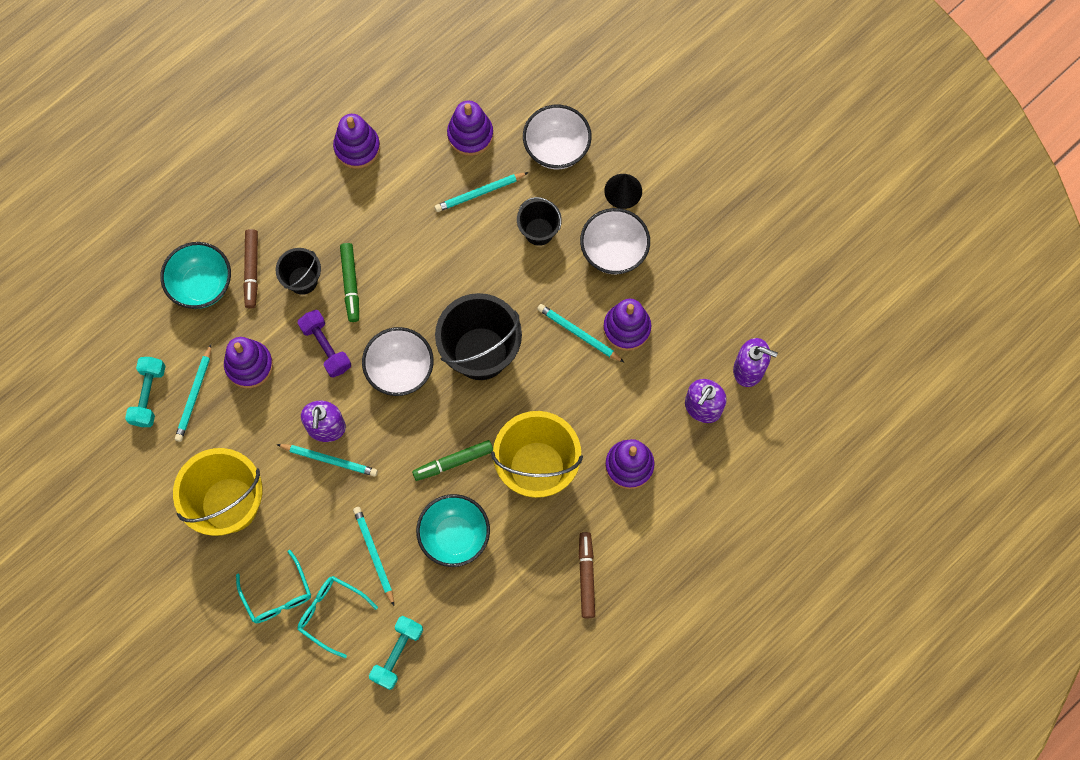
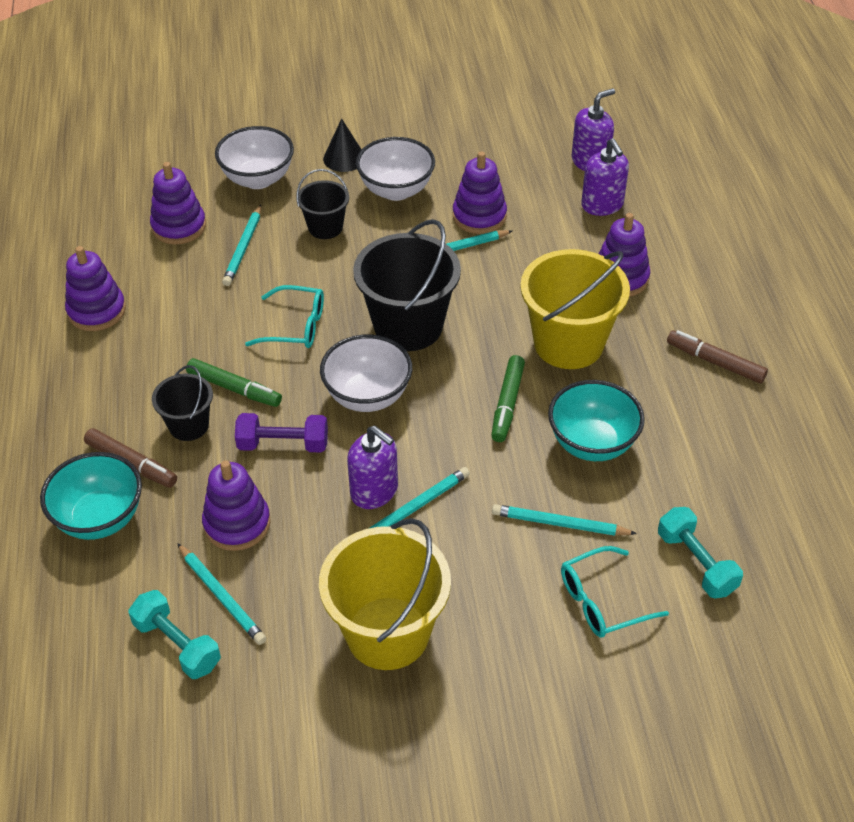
camera: 55 degrees left, 25 degrees down
turquoise glasses [236,550,311,623] -> turquoise glasses moved to [245,285,324,348]

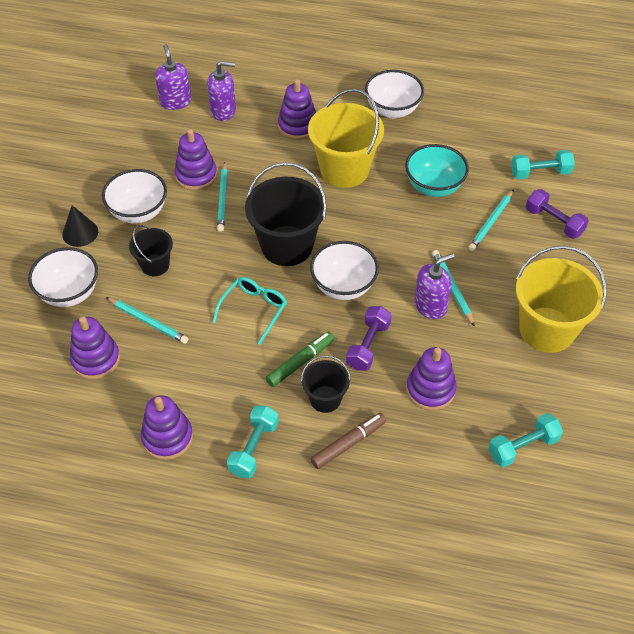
camera: 70 degrees left, 5 degrees up
turquoise bowl [40,452,142,540] -> none
turquoise pencil [177,543,266,645] -> none
green marker [491,355,525,442] -> none
turquoise glasses [561,546,669,638] -> purple dumbbell [526,189,589,239]
brown marker [667,330,768,383] -> white bowl [365,70,424,118]
none -> turquoise dumbbell [227,406,279,478]

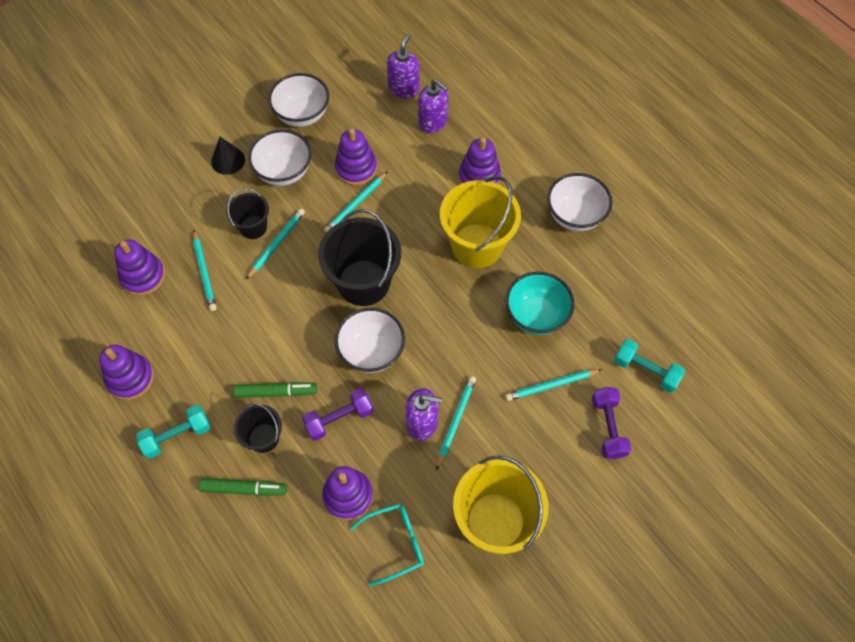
camera: 40 degrees right, 10 degrees up
white bowl [28,247,98,307] -> white bowl moved to [268,73,329,127]
turquoise glasses [213,277,287,345] -> turquoise glasses moved to [350,504,424,586]
brown marker [310,413,386,469] -> green marker [199,478,287,496]
turquoise dumbbell [488,413,563,467] -> none
none -> turquoise pencil [246,208,305,280]

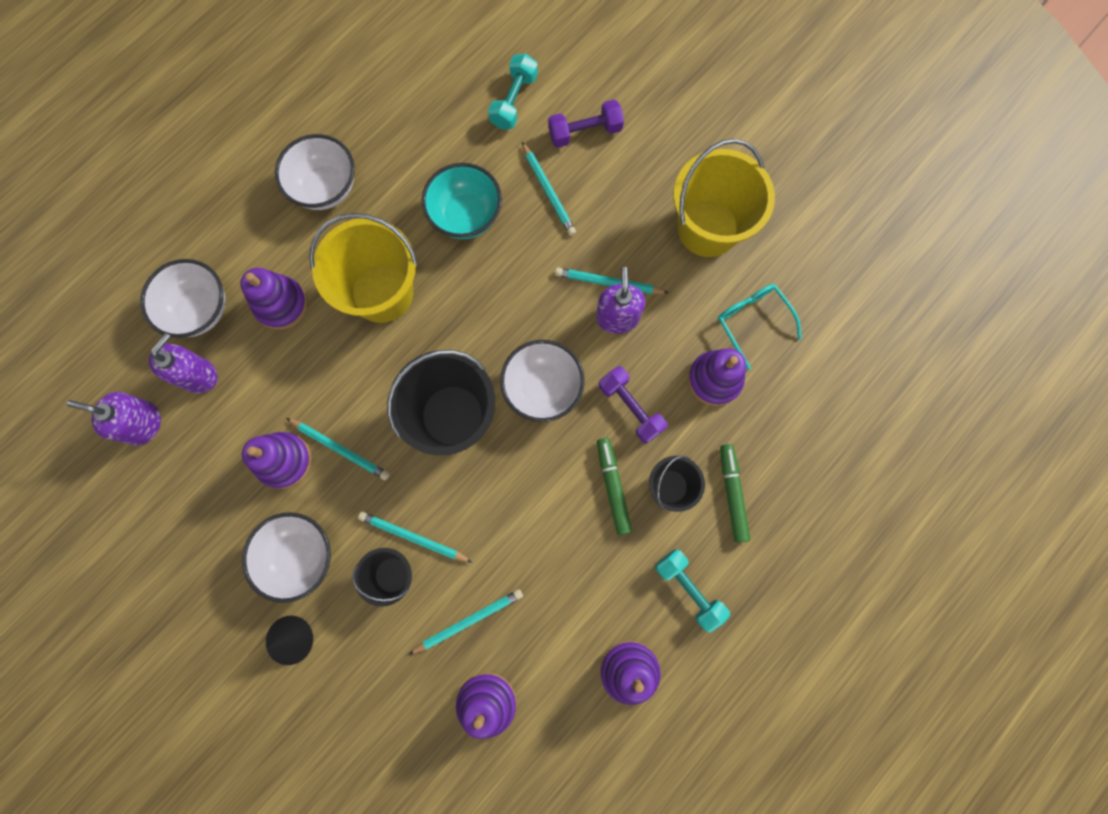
camera: 100 degrees left, 15 degrees up
white bowl [268,73,329,127] -> white bowl moved to [140,259,225,338]

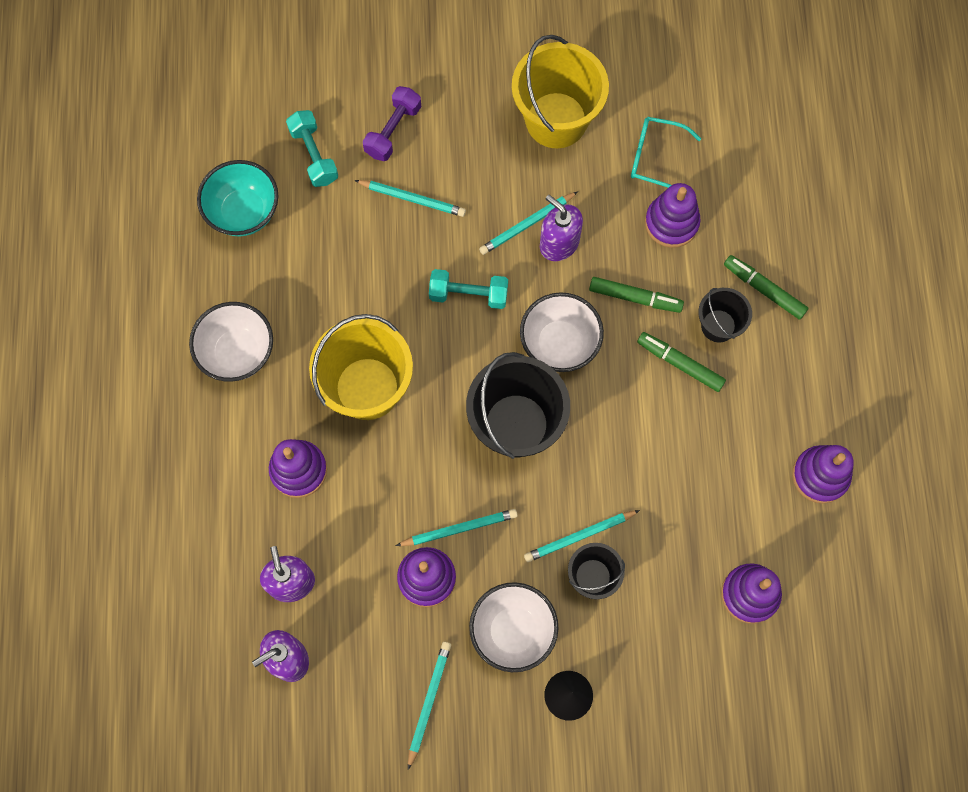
camera: 45 degrees left, 5 degrees down
white bowl [140,259,225,338] -> none
turquoise pencil [408,589,523,655] -> turquoise pencil moved to [408,642,451,770]
turquoise bowl [422,163,502,239] -> turquoise bowl moved to [197,160,278,237]
purple dumbbell [599,366,668,444] -> green marker [589,277,684,313]
turquoise dumbbell [655,549,730,633] -> turquoise dumbbell moved to [429,269,508,309]

